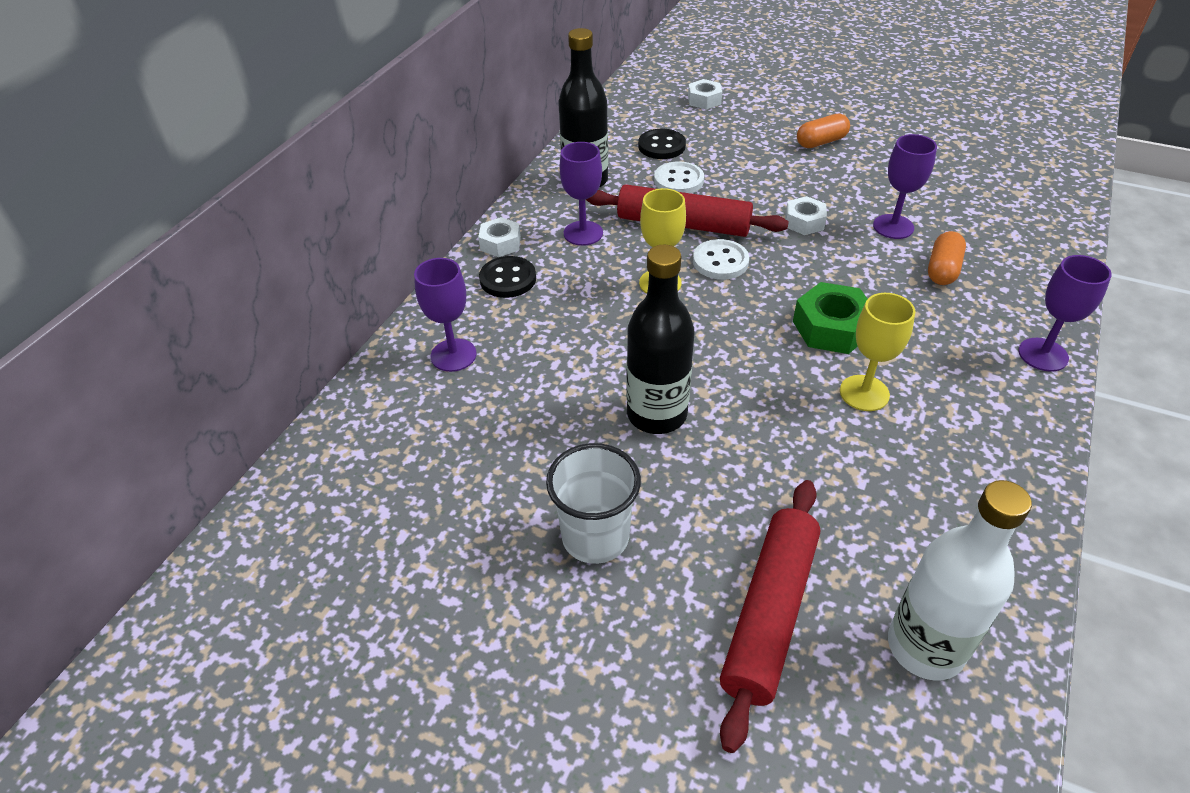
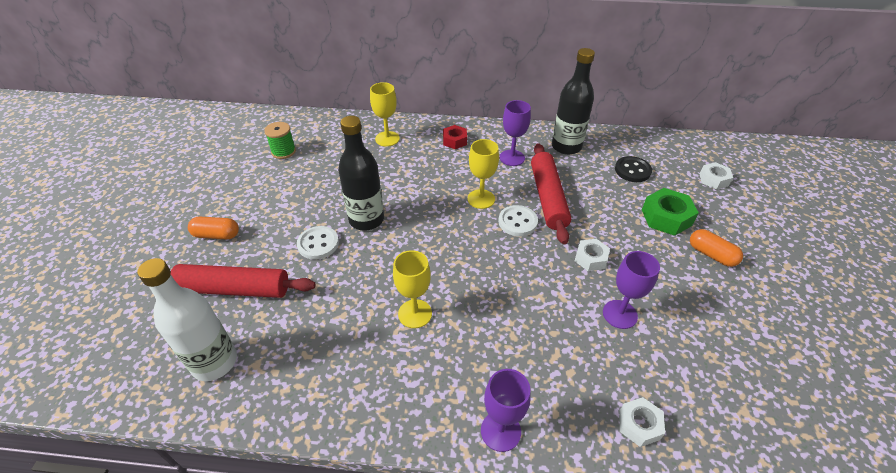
camera: 70 degrees right, 0 degrees up
purple goblet [414,258,477,372] -> yellow goblet [370,82,400,147]
white nut [478,217,521,257] -> white nut moved to [619,397,665,447]
black button [479,256,536,298] -> red nut [443,125,467,149]
white cup [546,443,641,564] -> none
white button [654,161,704,193] -> white button moved to [297,226,339,260]
green nut [793,282,867,354] -> green nut moved to [642,188,699,236]
orange capsule [928,231,966,285] -> orange capsule moved to [188,217,239,239]
none -> green spool [264,122,296,159]

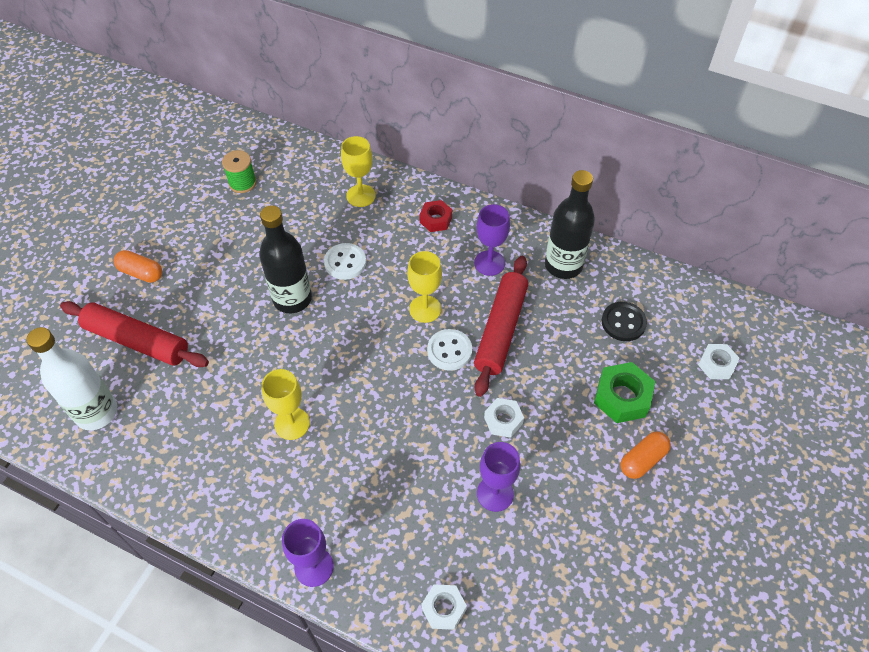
camera: 20 degrees right, 10 degrees up
white button [297,226,339,260] -> white button moved to [324,243,366,280]
orange capsule [690,229,743,267] -> orange capsule turned 75 degrees clockwise [620,431,671,479]

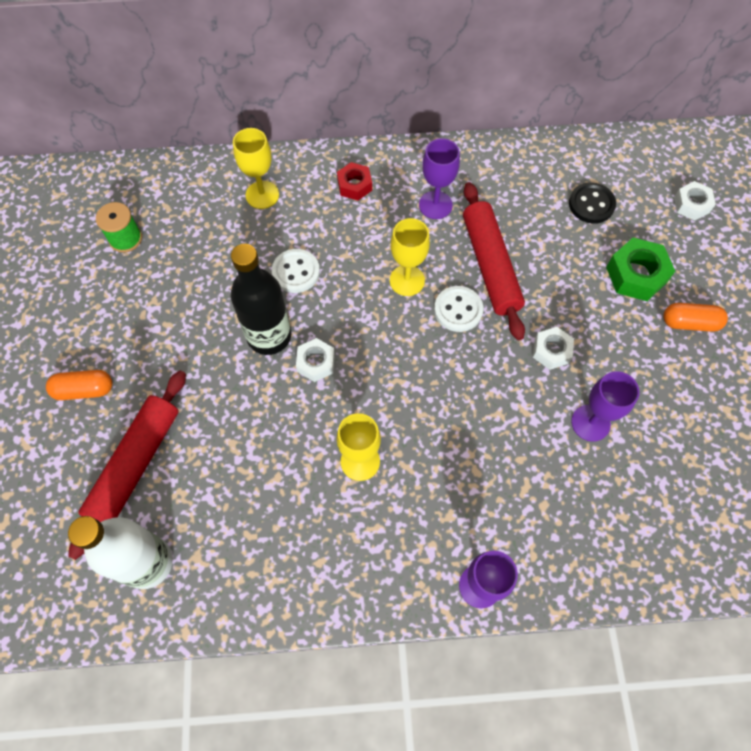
camera: 30 degrees left, 10 degrees up
red rolling pin [60,301,209,367] -> red rolling pin turned 60 degrees counterclockwise [68,370,186,560]
white nut [422,584,467,630] -> white nut moved to [296,338,335,382]
black bottle [545,170,595,279] -> none
orange capsule [620,431,671,479] -> orange capsule turned 75 degrees clockwise [663,303,728,332]

